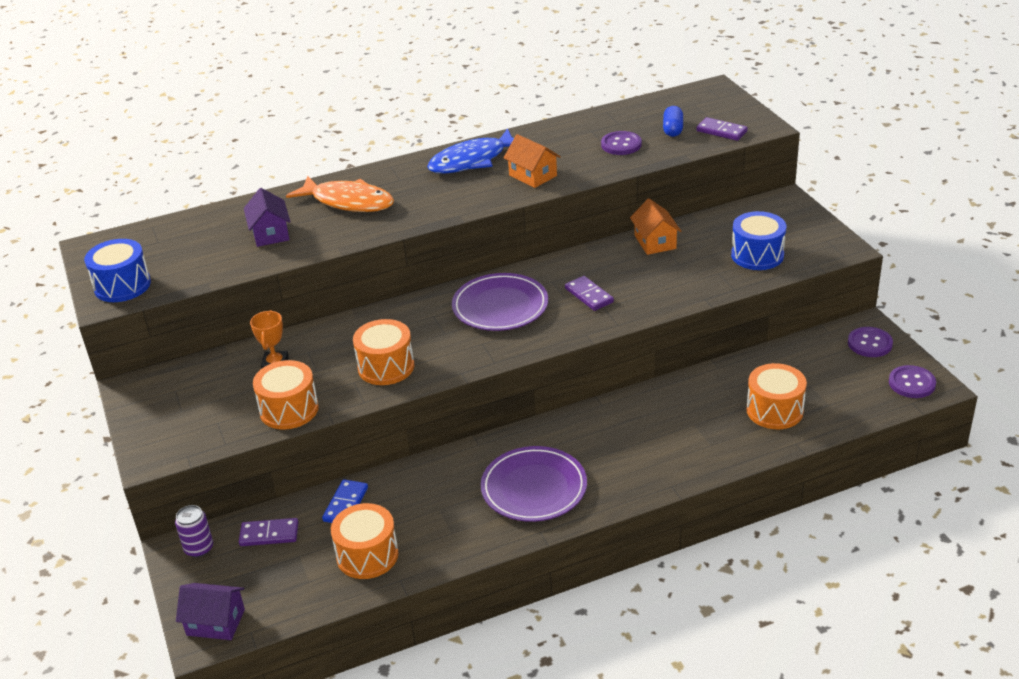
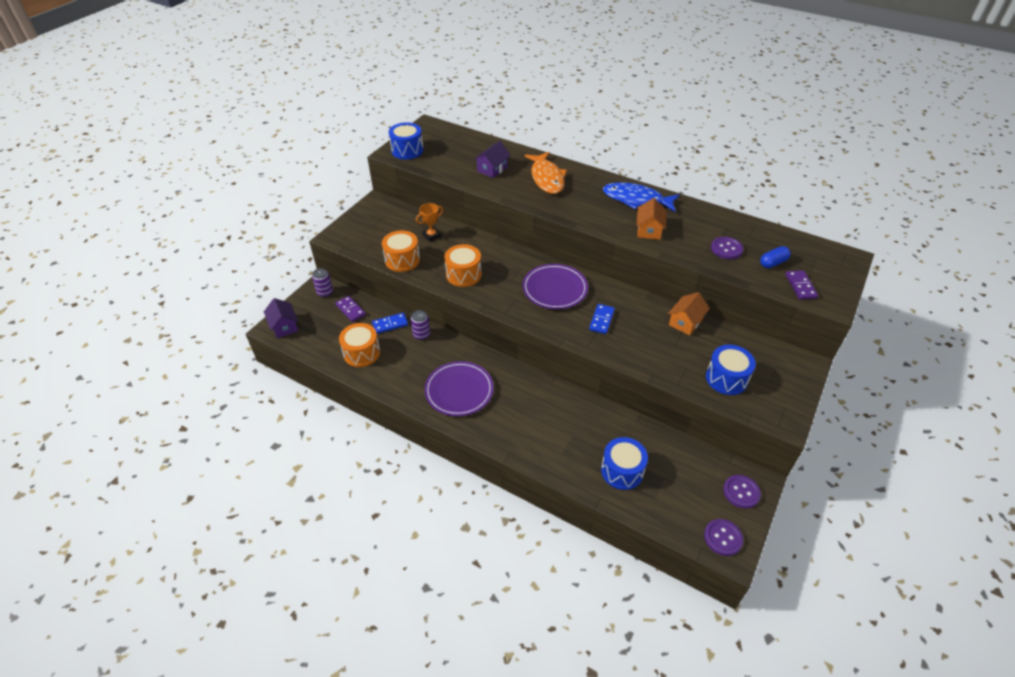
camera: 50 degrees right, 10 degrees up
purple domino [565,276,614,311] -> blue domino [589,304,615,334]
orange drum [747,363,807,429] -> blue drum [601,437,648,490]
none -> purple can [410,310,430,340]

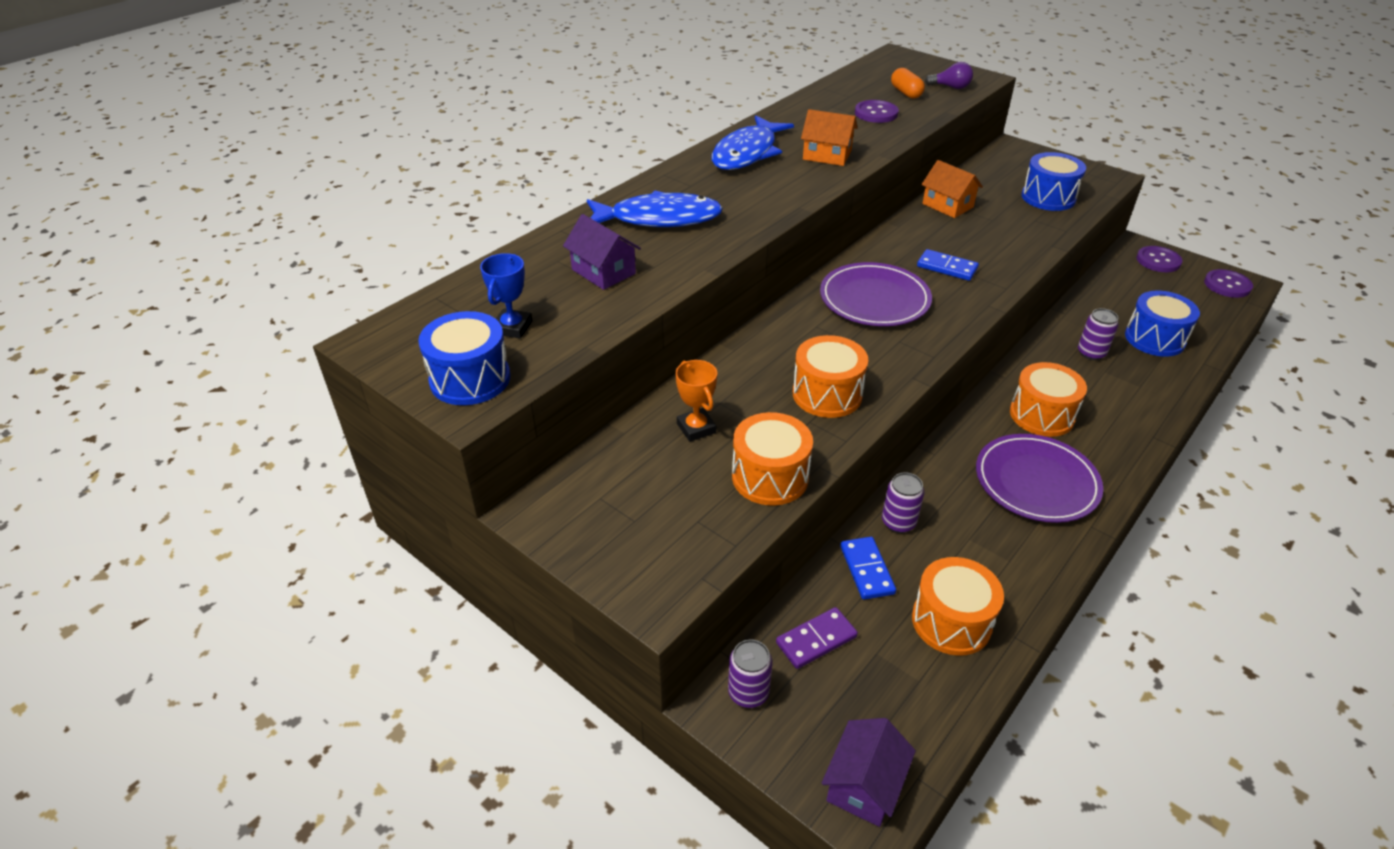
camera: 80 degrees left, 5 degrees down
purple house [264,298,298,338] -> purple house turned 45 degrees counterclockwise [822,718,916,827]
orange fish [524,152,567,194] -> blue fish [587,191,723,227]
blue capsule [760,246,791,268] -> orange capsule [891,68,925,99]
purple domino [786,270,818,299] -> purple light bulb [925,62,973,89]
none -> blue trophy [480,253,532,339]
none -> orange drum [1010,362,1087,437]
none -> purple can [1078,308,1119,360]

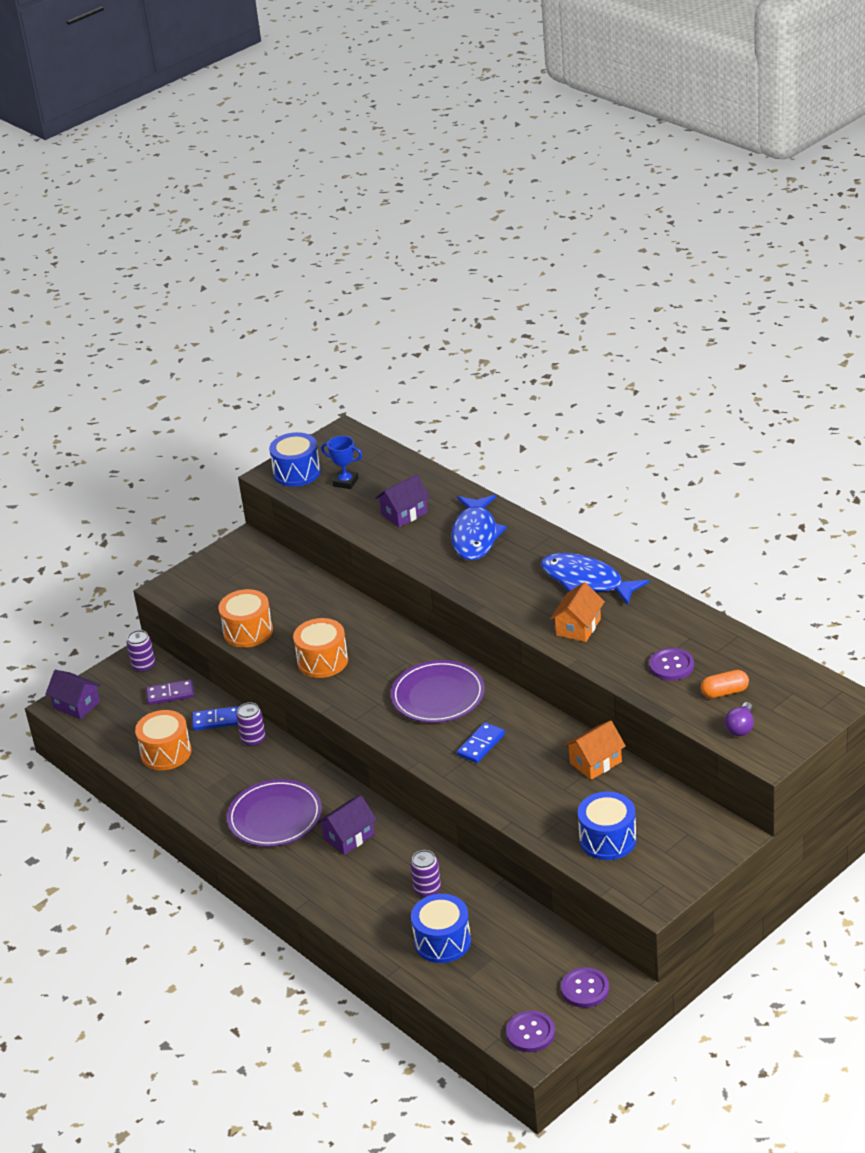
camera: 100 degrees right, 5 degrees down
orange trophy [675,360,717,442] -> none
purple domino [776,607,858,669] -> purple domino turned 75 degrees counterclockwise [146,680,194,705]
orange drum [1010,362,1087,437] -> purple house [317,795,377,855]

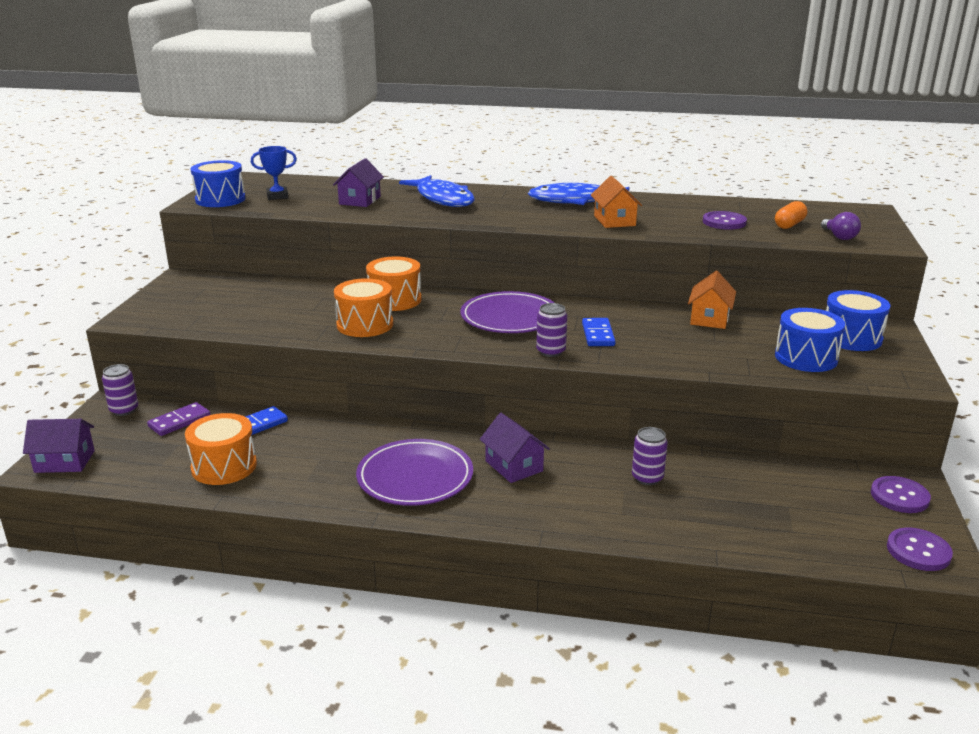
camera: 40 degrees left, 10 degrees down
orange drum [218,589,273,648] -> orange drum moved to [366,257,421,311]
purple can [236,702,266,747] -> purple can moved to [536,303,567,357]
purple house [317,795,377,855] -> purple house turned 45 degrees counterclockwise [480,413,550,483]
blue drum [411,894,471,963] -> blue drum moved to [826,290,890,351]

